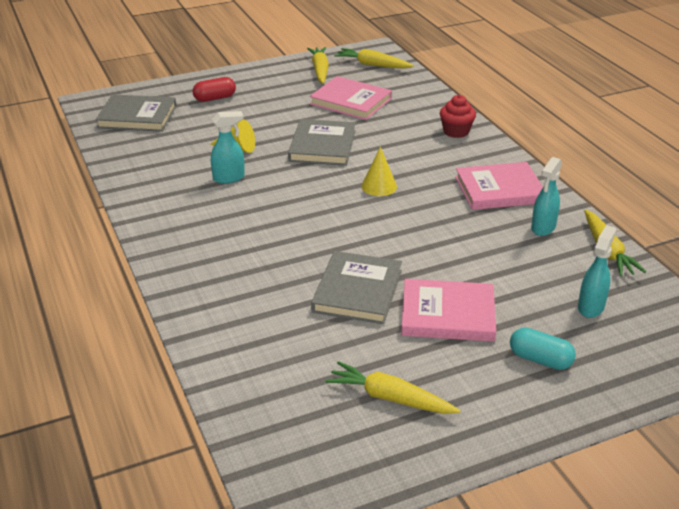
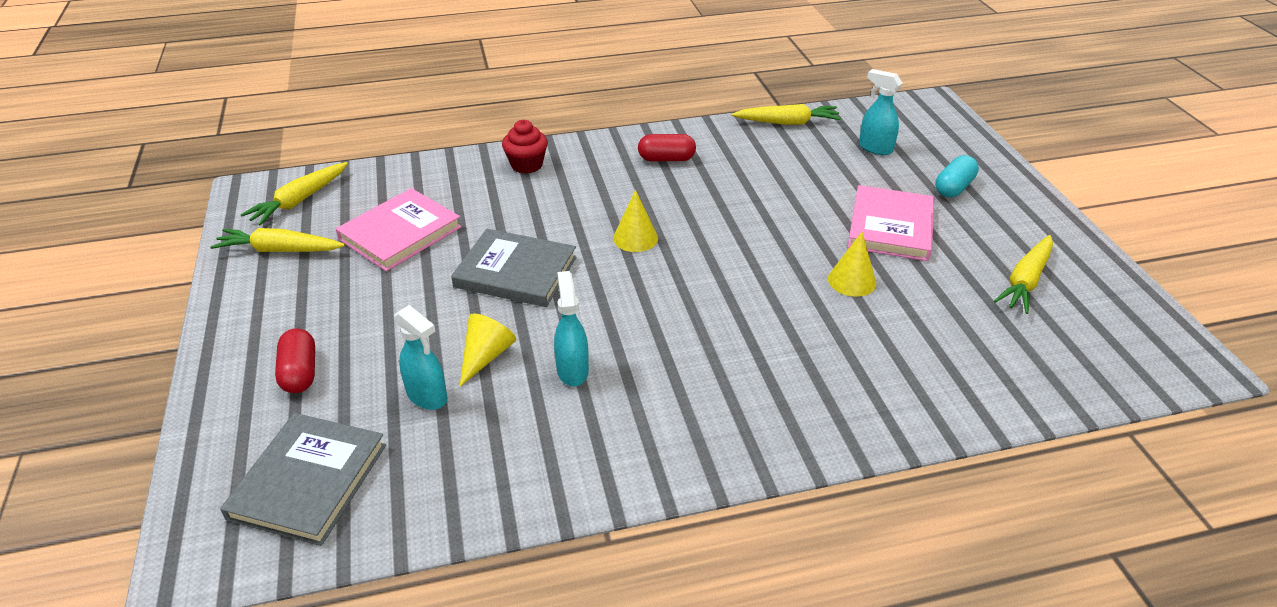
camera: 80 degrees left, 5 degrees up
grey book [311,251,402,324] -> yellow cone [828,232,876,297]
pink book [455,162,543,210] -> red capsule [638,134,696,161]
turquoise spray bottle [531,157,562,236] -> turquoise spray bottle moved to [394,305,447,410]

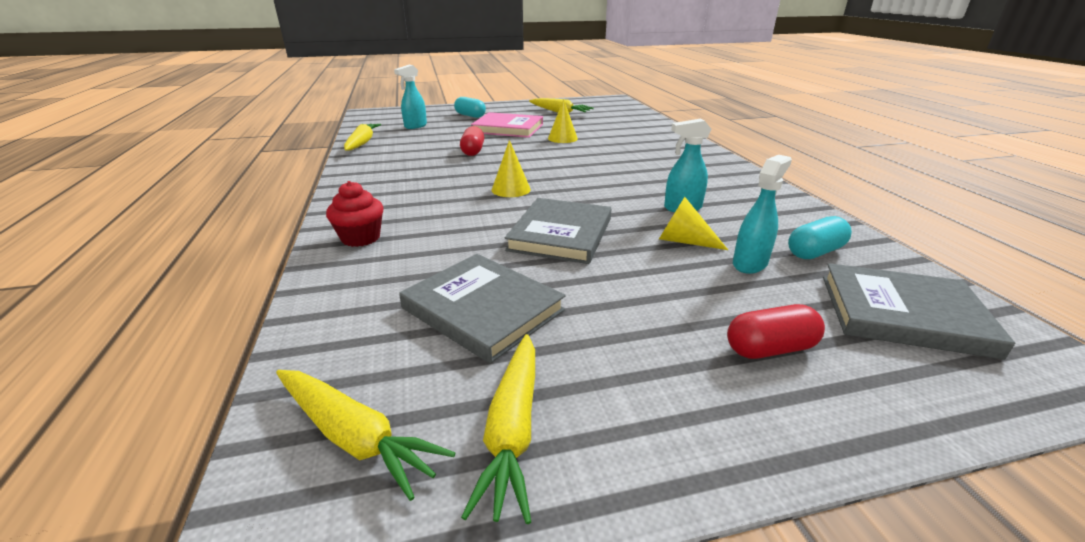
camera: 90 degrees left, 10 degrees down
pink book [336,188,462,271] -> grey book [399,254,566,363]
red capsule [638,134,696,161] -> red capsule moved to [460,126,484,156]
none -> turquoise capsule [788,216,852,259]

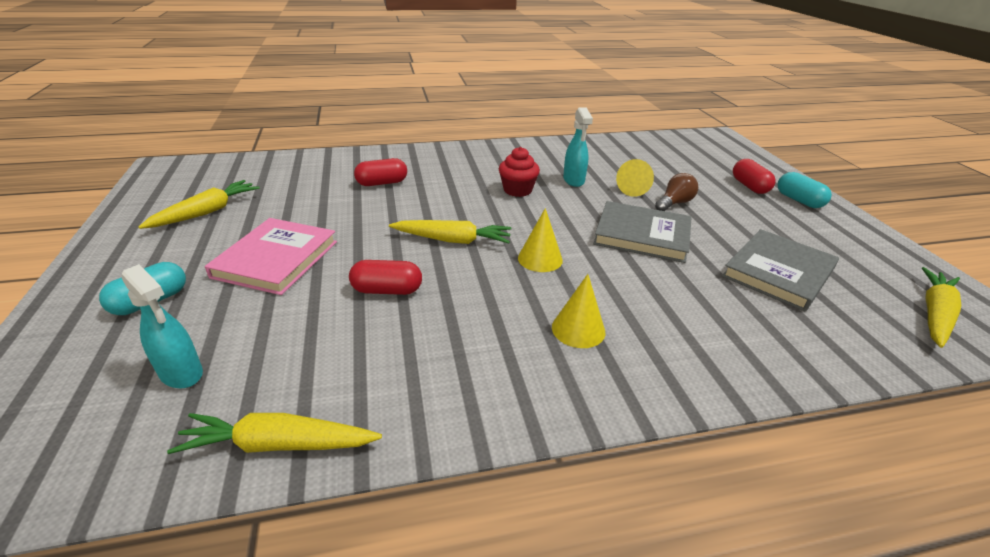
camera: 90 degrees left, 5 degrees up
red cupcake [326,181,384,247] -> red cupcake moved to [499,147,540,197]
yellow carrot [461,334,535,524] -> yellow carrot moved to [389,220,512,244]
yellow cone [548,99,578,143] -> yellow cone moved to [552,274,605,348]
turquoise spray bottle [733,155,792,274] -> none
turquoise capsule [788,216,852,259] -> turquoise capsule moved to [777,172,832,208]
grey book [823,263,1015,360] -> none
none -> red capsule [354,158,407,186]
none -> brown light bulb [655,173,698,211]

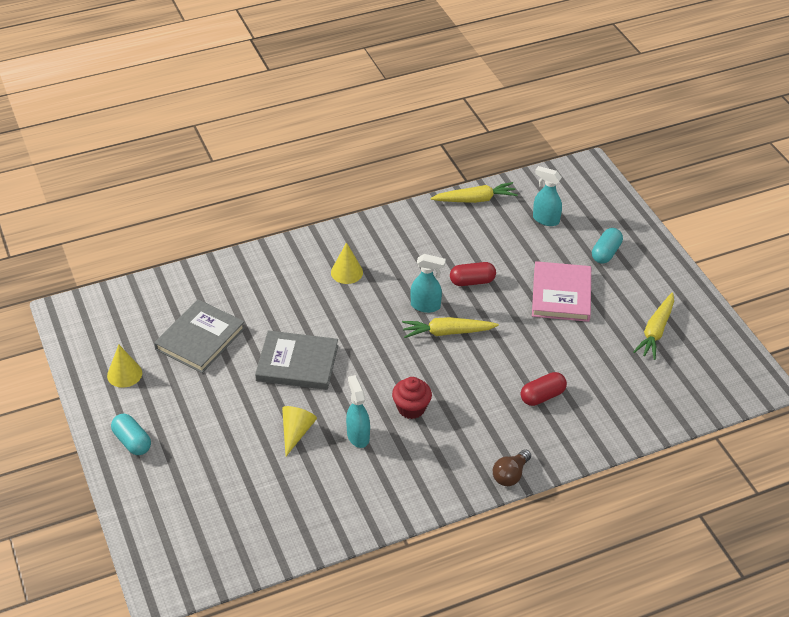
camera: 170 degrees right, 10 degrees up
yellow cone [518,208,563,272] -> yellow cone moved to [107,344,142,388]
brown light bulb [655,173,698,211] -> brown light bulb moved to [493,449,531,486]
red capsule [733,159,776,194] -> none
yellow carrot [922,267,961,348] -> none
none -> turquoise spray bottle [411,254,446,313]

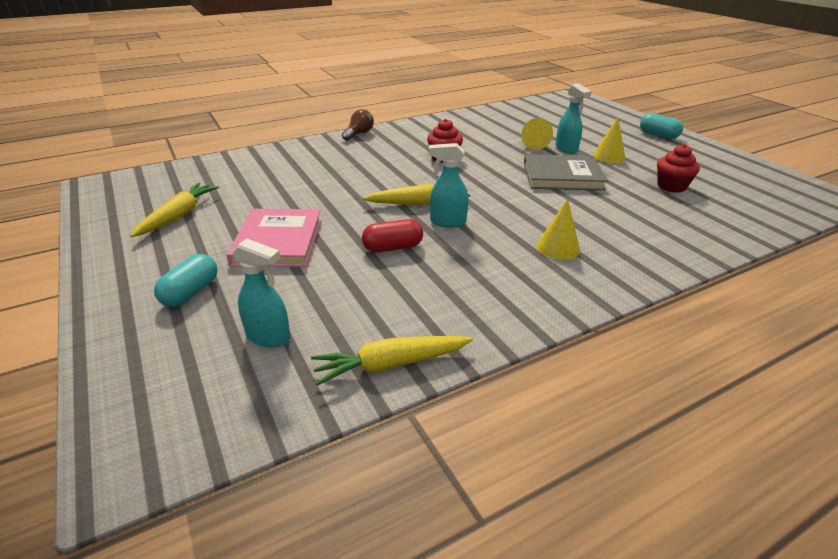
camera: 175 degrees right, 10 degrees down
yellow cone [107,344,142,388] -> yellow cone moved to [593,117,625,163]
grey book [154,299,245,373] -> red cupcake [657,144,700,193]
turquoise spray bottle [346,375,370,448] -> turquoise spray bottle moved to [556,83,592,154]
red capsule [521,372,567,406] -> none

